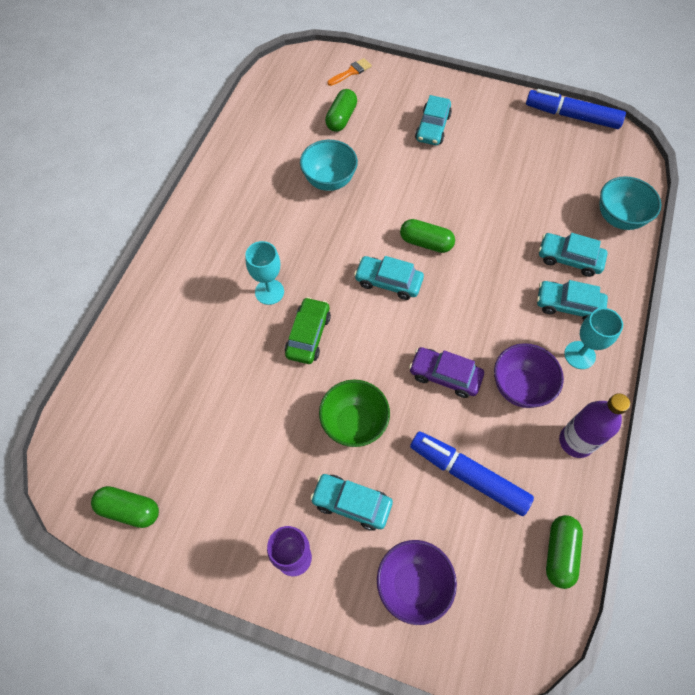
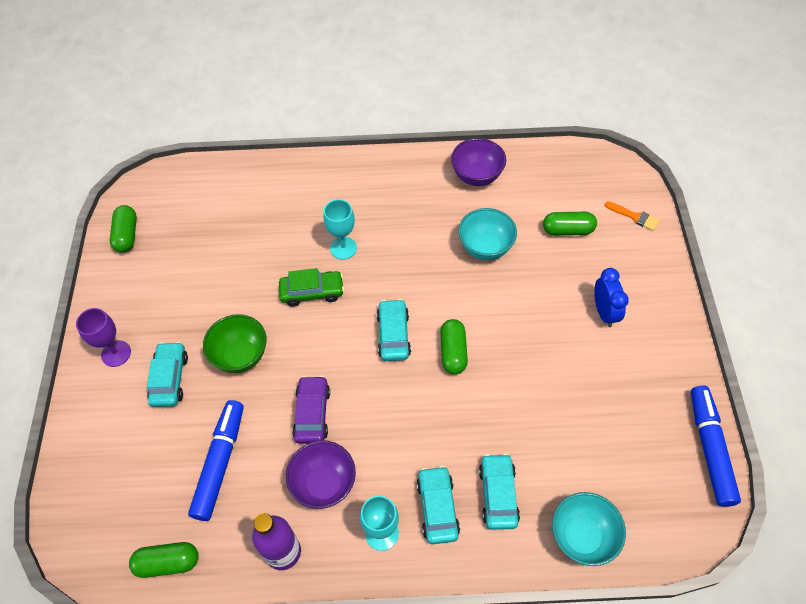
camera: 70 degrees right, 5 degrees down
purple bowl [377,540,457,625] -> purple bowl moved to [451,138,506,186]
turquoise car [415,95,452,145] -> blue clock [594,268,629,327]

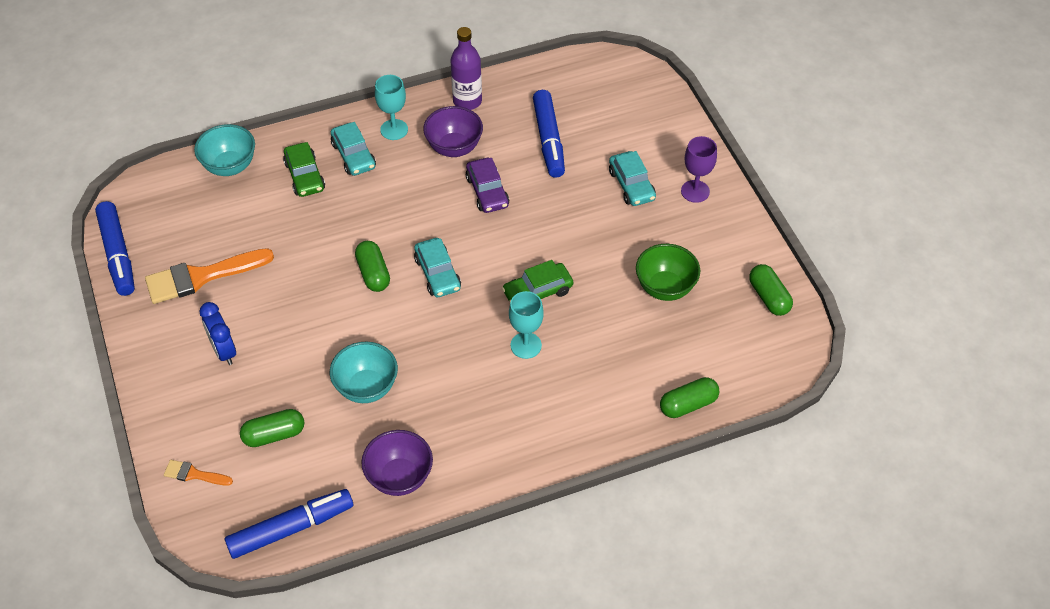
camera: 160 degrees right, 5 degrees down
green capsule [129,542,199,578] -> green capsule moved to [660,377,719,418]
green bowl [203,314,267,373] -> green bowl moved to [636,244,700,301]
turquoise car [479,454,520,530] -> green car [283,142,325,197]
none -> orange brush [145,248,274,304]
none -> blue marker [225,489,353,559]

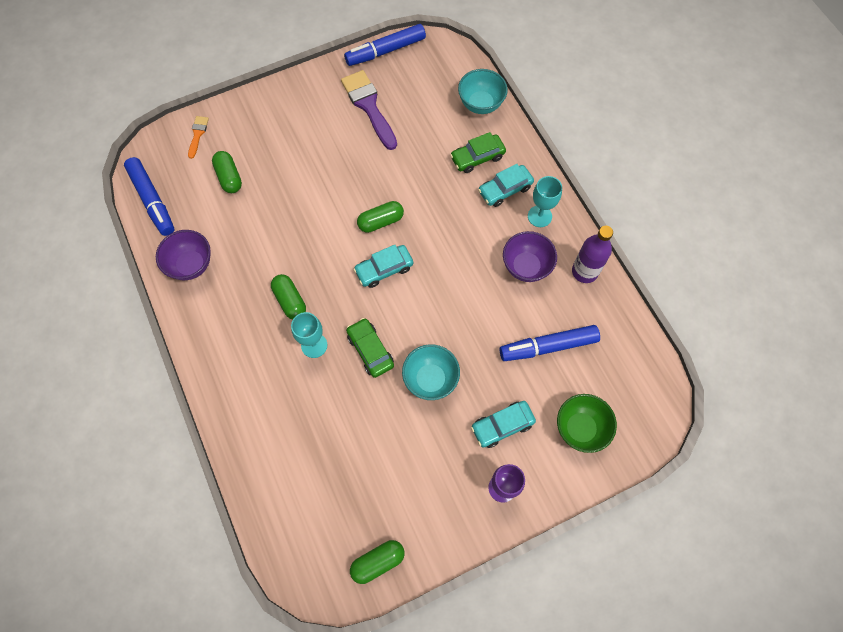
camera: 85 degrees right, 15 degrees up
orange brush [145,248,274,304] -> purple brush [341,70,397,150]
blue clock [200,302,236,365] -> none
turquoise bowl [330,342,398,403] -> turquoise bowl moved to [402,344,460,400]
purple car [466,158,509,213] -> none
green bowl [636,244,700,301] -> green bowl moved to [557,394,617,453]
green capsule [660,377,719,418] -> green capsule moved to [271,274,306,319]

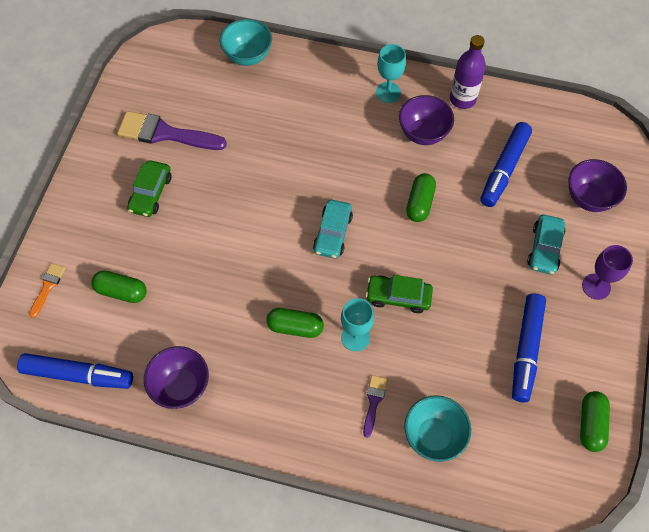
camera: 50 degrees left, 5 degrees down
orange brush [188,116,209,159] -> orange brush turned 60 degrees clockwise [29,263,65,318]
blue marker [344,24,426,66] -> blue marker moved to [512,293,546,402]
green capsule [357,201,404,233] -> green capsule moved to [406,173,436,222]
turquoise bowl [402,344,460,400] -> turquoise bowl moved to [404,395,471,462]
green car [450,132,506,173] -> green car moved to [127,160,171,217]
turquoise car [478,164,534,207] -> none
green bowl [557,394,617,453] -> purple bowl [568,159,627,212]
none -> purple brush [363,375,388,438]

